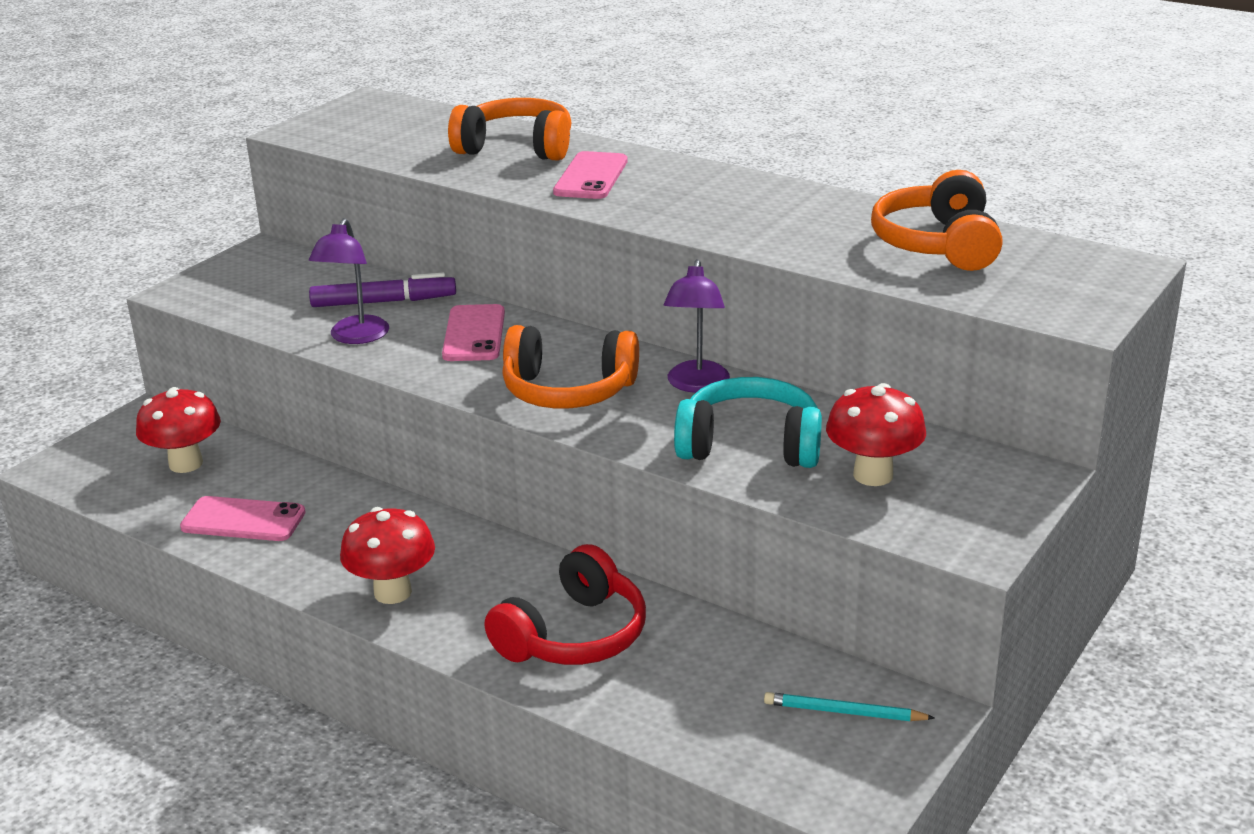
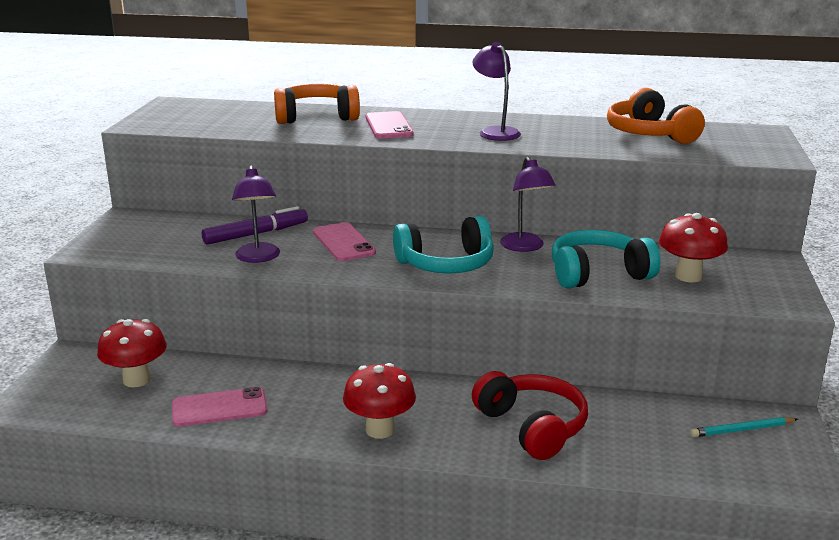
camera: 25 degrees left, 5 degrees down
red headphones [485,544,646,665] -> red headphones turned 45 degrees counterclockwise [472,371,588,460]
orange headphones [502,325,639,408] -> turquoise headphones [393,216,494,274]
none -> purple lamp [472,42,521,141]

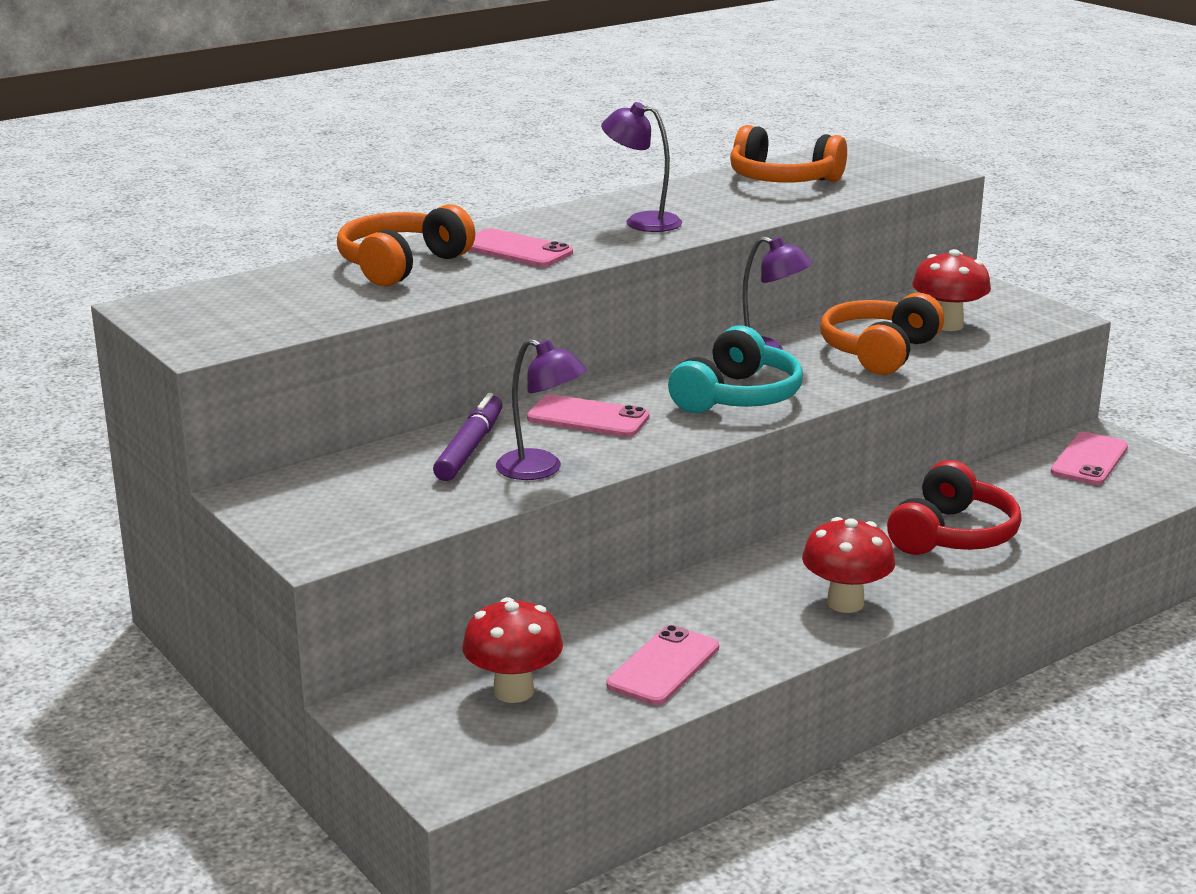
camera: 45 degrees left, 0 degrees up
red headphones [472,371,588,460] -> red headphones turned 105 degrees clockwise [887,460,1021,555]
turquoise headphones [552,230,660,289] -> orange headphones [820,293,944,375]
turquoise pencil [690,417,798,437] -> pink phone [1050,432,1128,485]

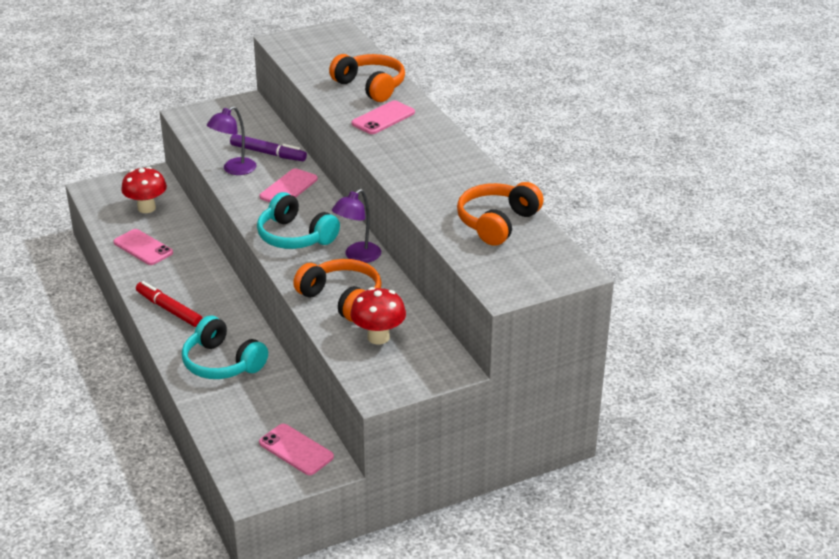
camera: 100 degrees right, 10 degrees up
purple lamp [601,102,682,232] -> none
red mushroom [802,517,895,613] -> red marker [136,281,203,327]
red headphones [887,460,1021,555] -> turquoise headphones [182,316,268,379]

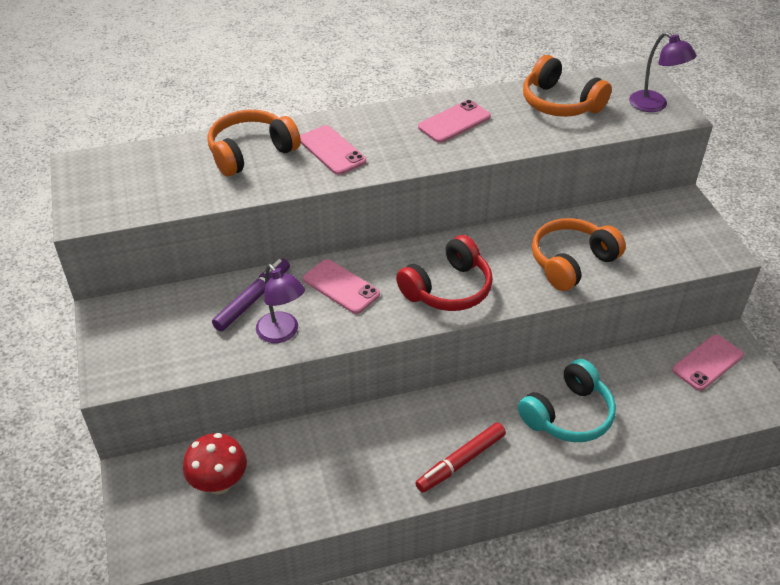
camera: 80 degrees left, 10 degrees up
pink phone [113,229,173,265] -> pink phone moved to [418,100,491,143]
turquoise headphones [257,192,340,249] -> red headphones [396,235,493,311]
purple lamp [332,189,381,263] -> purple lamp moved to [629,32,697,112]
red mushroom [350,287,406,345] -> none

